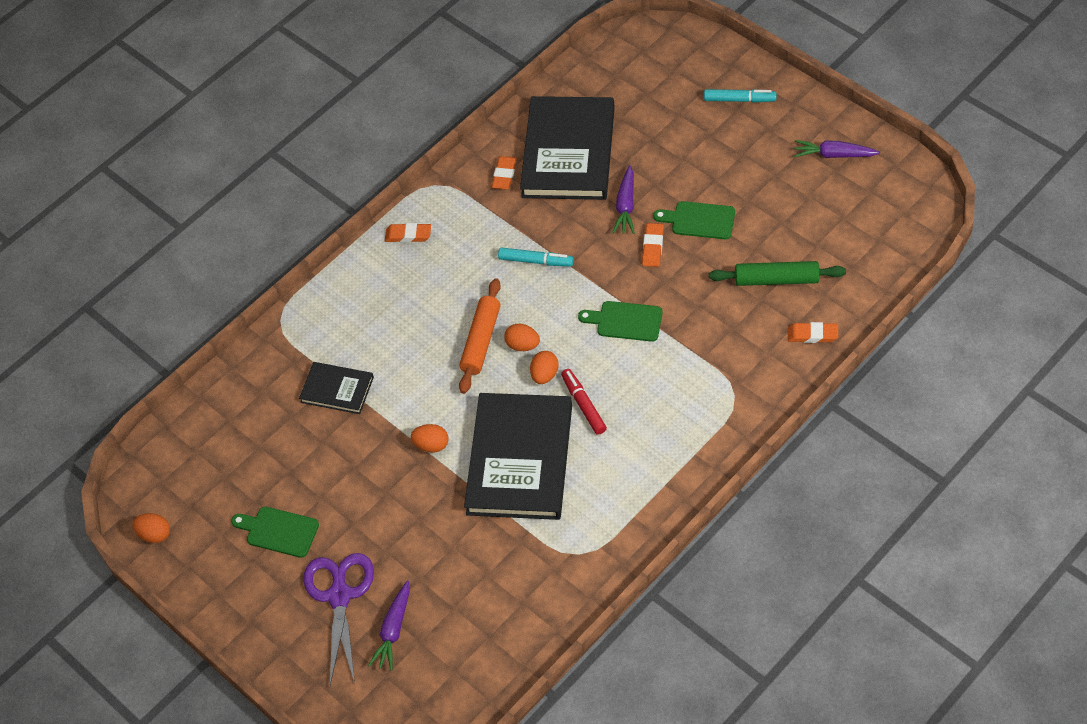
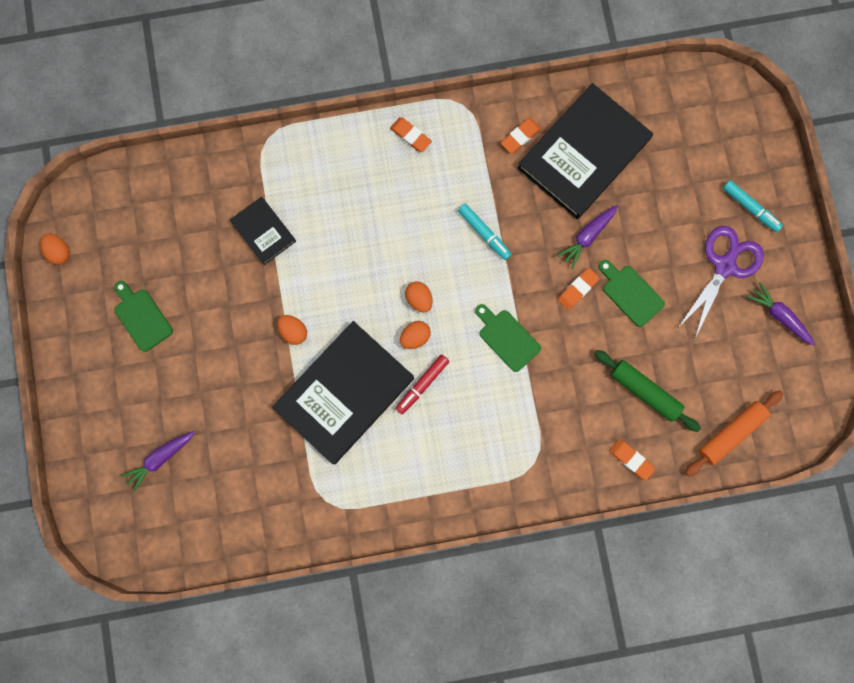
camera: 30 degrees right, 25 degrees up
purple scissors [303,553,374,685] -> purple scissors moved to [677,226,764,340]
orange rolling pin [459,278,501,394] -> orange rolling pin moved to [685,390,783,477]
red marker [561,369,607,435] -> red marker turned 150 degrees counterclockwise [396,354,449,414]

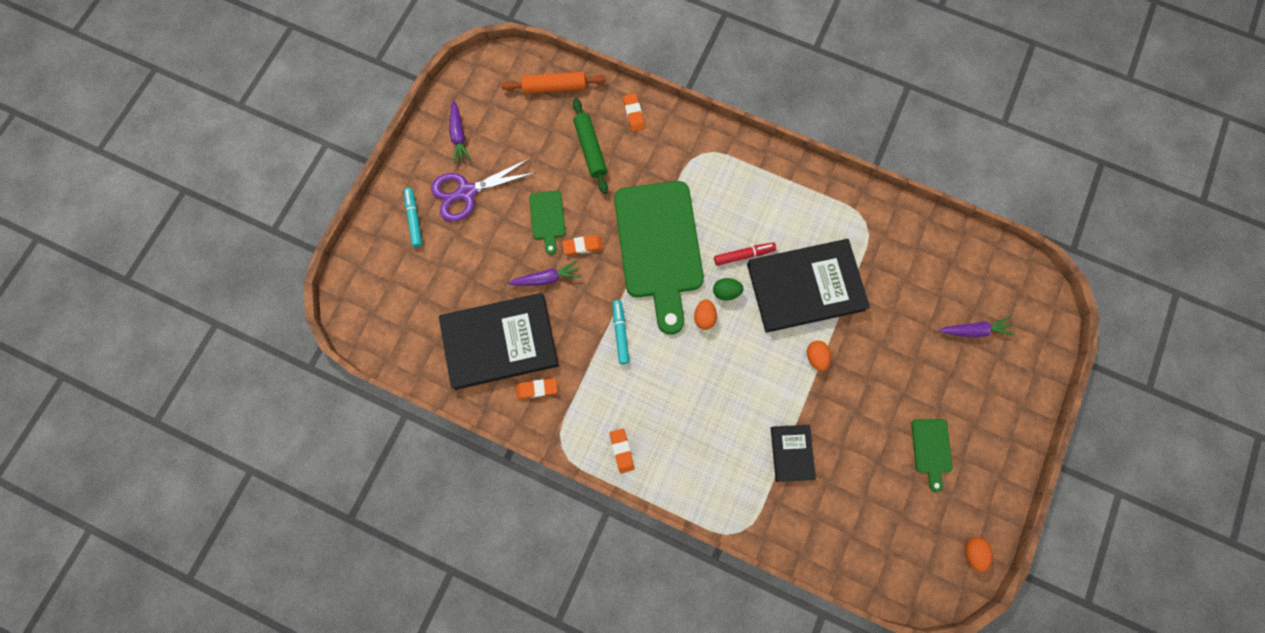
camera: 145 degrees left, 5 degrees down
orange egg [400,321,431,349] -> green egg [713,278,744,301]
green cutting board [475,304,541,372] -> green cutting board [614,181,704,335], size x2.34

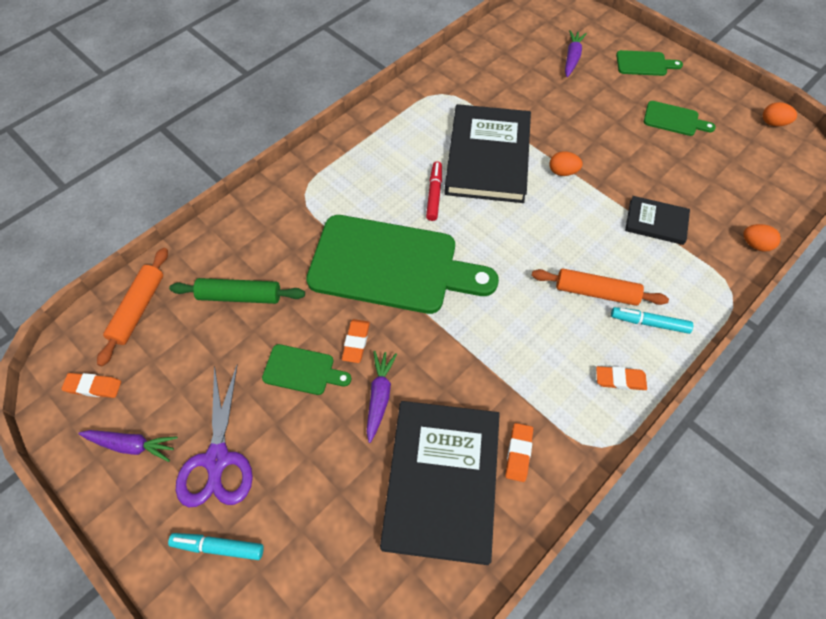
camera: 70 degrees left, 15 degrees down
turquoise marker [613,300,630,364] -> turquoise marker moved to [611,307,693,334]
orange eraser [623,93,645,132] -> orange eraser moved to [61,373,121,398]
orange egg [694,299,717,330] -> orange egg moved to [743,224,781,252]
green egg [713,278,744,301] -> none
none -> orange rolling pin [532,268,669,306]
none -> green cutting board [616,50,683,76]

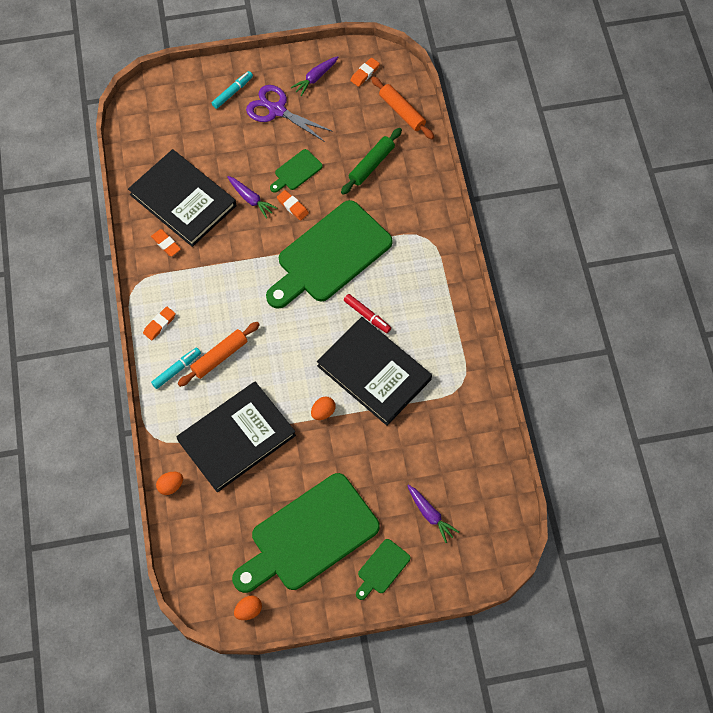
camera: 125 degrees right, 5 degrees up
black book [625,196,690,245] -> black book [177,382,296,492], size x2.02
green cutting board [644,101,716,136] -> green cutting board [232,473,380,593], size x2.34

